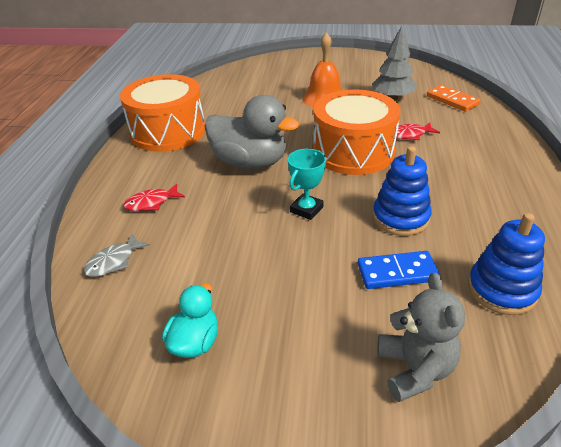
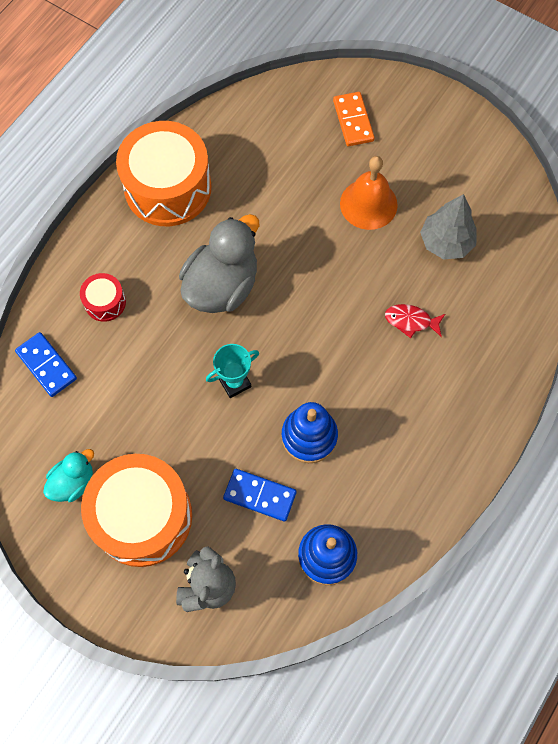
camera: 25 degrees right, 30 degrees up
grey fish [84,233,150,277] -> blue domino [15,332,77,397]
red fish [124,183,185,211] -> red drum [80,273,126,322]
grey duck [204,95,299,169] -> grey duck turned 105 degrees counterclockwise [179,214,259,313]
orange drum [313,89,400,175] -> orange drum moved to [81,454,192,567]
orange domino [427,85,481,112] -> orange domino moved to [333,92,375,146]

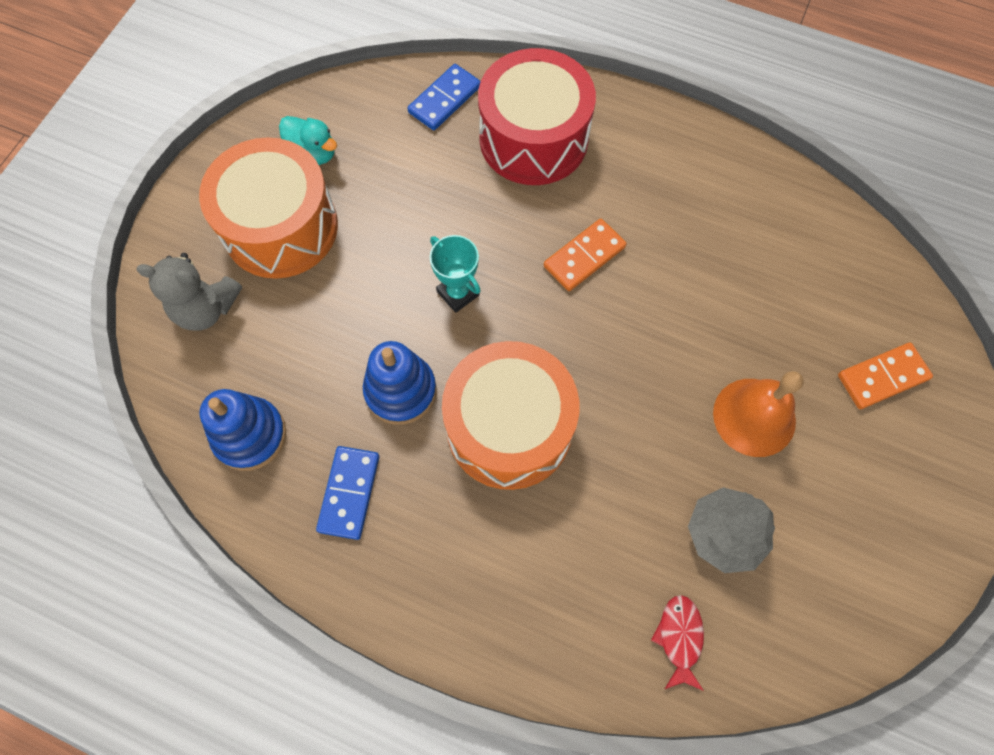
camera: 80 degrees right, 0 degrees up
red drum [80,273,126,322] -> red drum [478,48,596,185], size x2.21
orange drum [116,121,212,226] -> orange drum moved to [442,341,579,490]
grey duck [179,214,259,313] -> orange domino [544,219,626,291]
blue domino [223,469,296,521] -> blue domino moved to [316,446,379,540]
red fish [385,304,445,338] -> red fish moved to [651,595,704,691]

